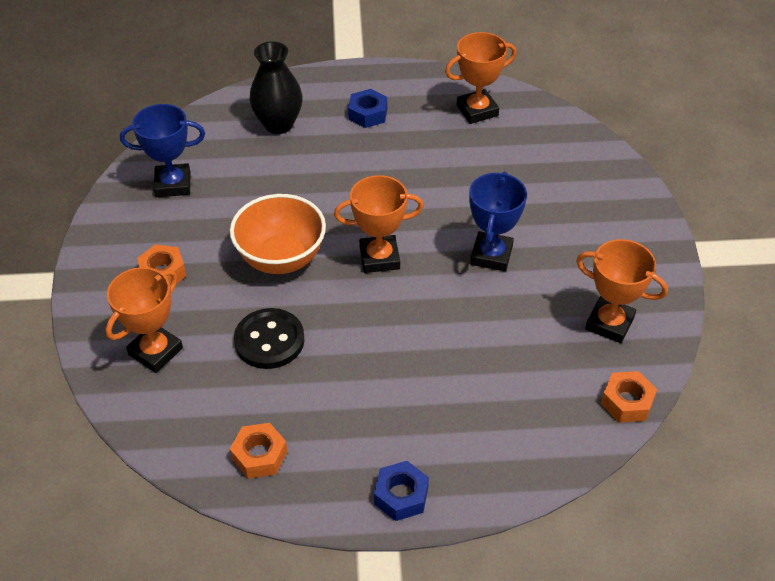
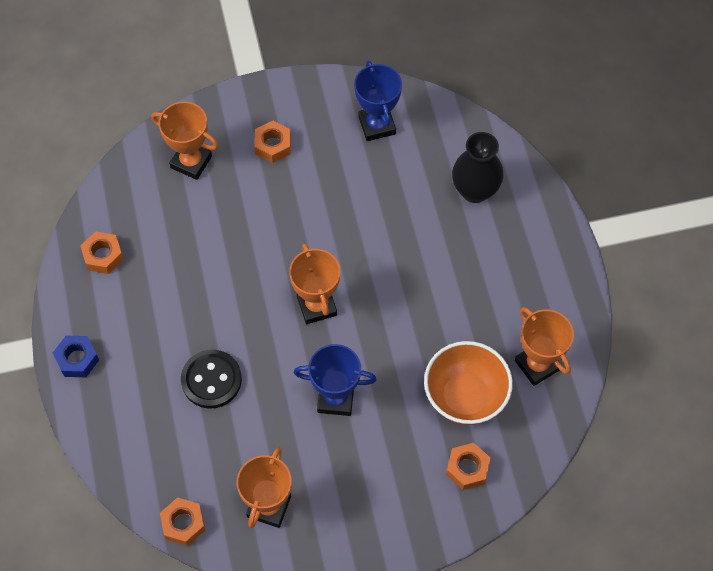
camera: 80 degrees right, 15 degrees up
orange bowl [230,194,326,274] -> orange bowl moved to [424,341,513,425]
black button [234,308,305,369] -> black button moved to [181,349,242,409]
blue nut [348,89,387,128] -> none
none -> orange nut [446,443,491,490]

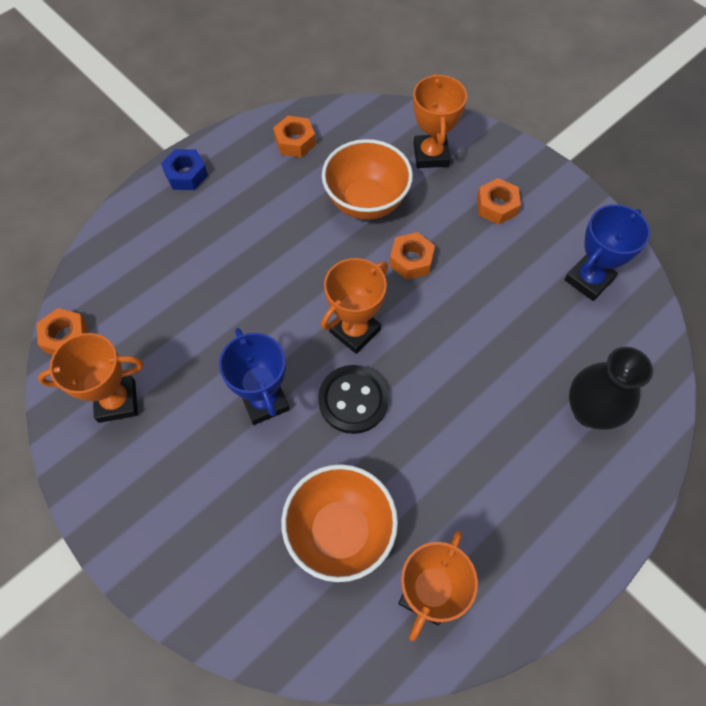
camera: 60 degrees right, 0 degrees up
black button [181,349,242,409] -> black button moved to [318,365,389,434]
orange nut [446,443,491,490] -> orange nut moved to [389,232,435,280]
none -> orange bowl [322,139,413,220]

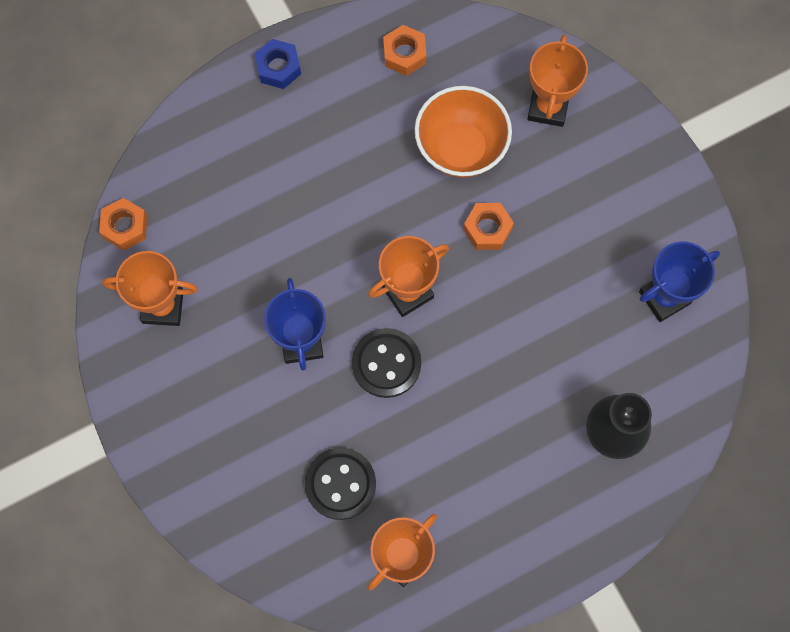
camera: 15 degrees right, 10 degrees up
orange bowl [281,464,398,582] -> black button [305,448,376,520]
orange nut [477,178,521,224] -> none

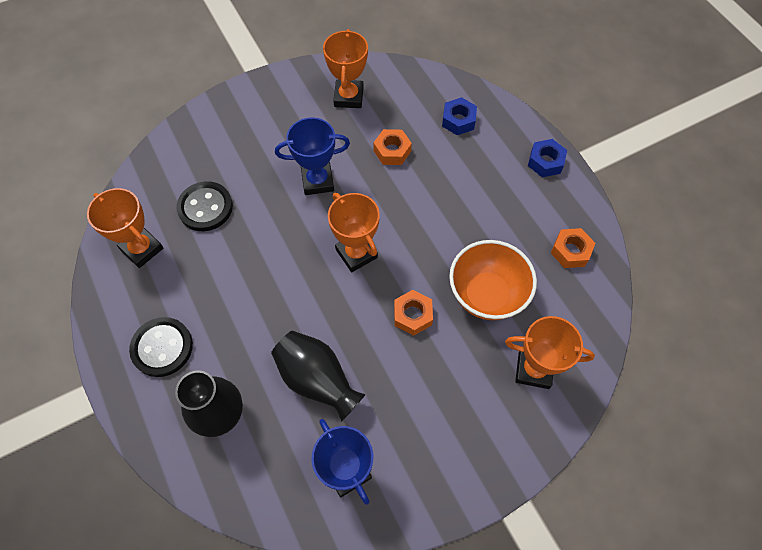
camera: 90 degrees right, 10 degrees down
orange nut [99,198,147,251] -> orange nut moved to [373,129,412,165]
black button [352,328,421,398] -> black button moved to [129,317,193,377]
none -> black vase [271,331,366,422]
none -> blue nut [442,97,477,135]

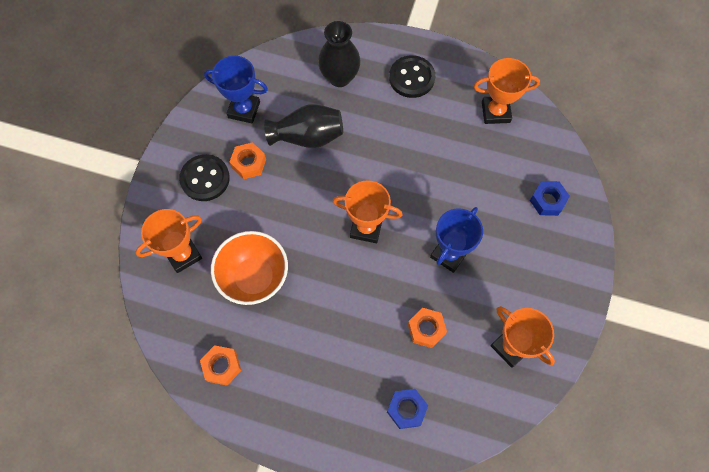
camera: 135 degrees right, 5 degrees up
black button [176,181,233,231] -> black button moved to [179,154,230,201]
orange nut [394,290,433,336] -> orange nut moved to [230,142,266,179]
blue nut [528,139,567,177] -> blue nut moved to [530,181,570,216]

